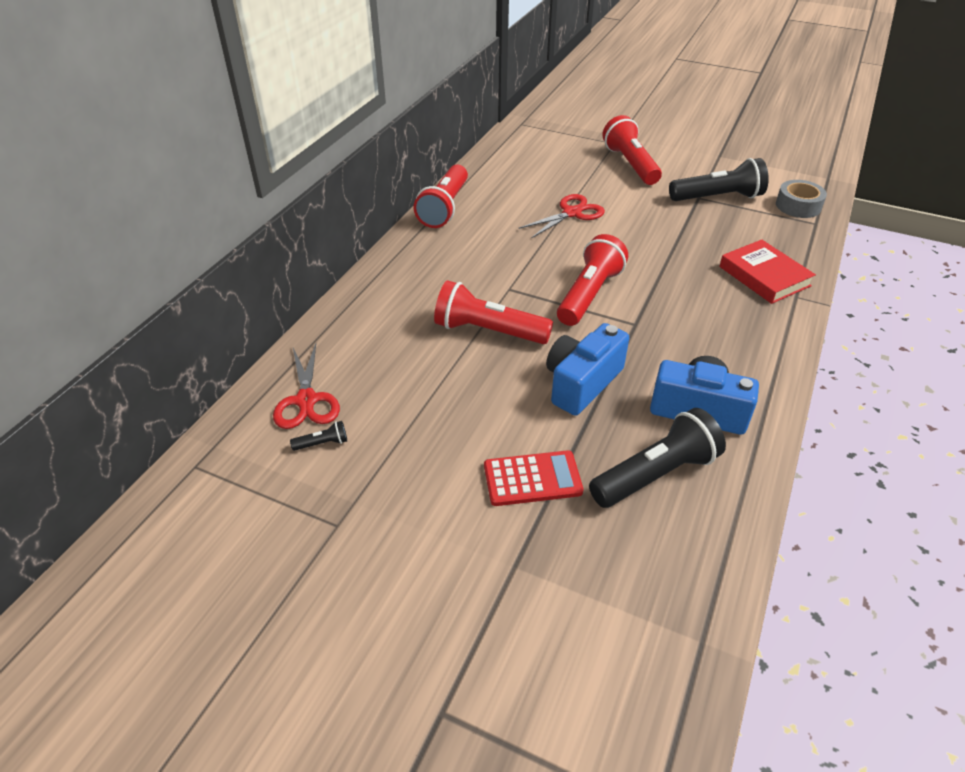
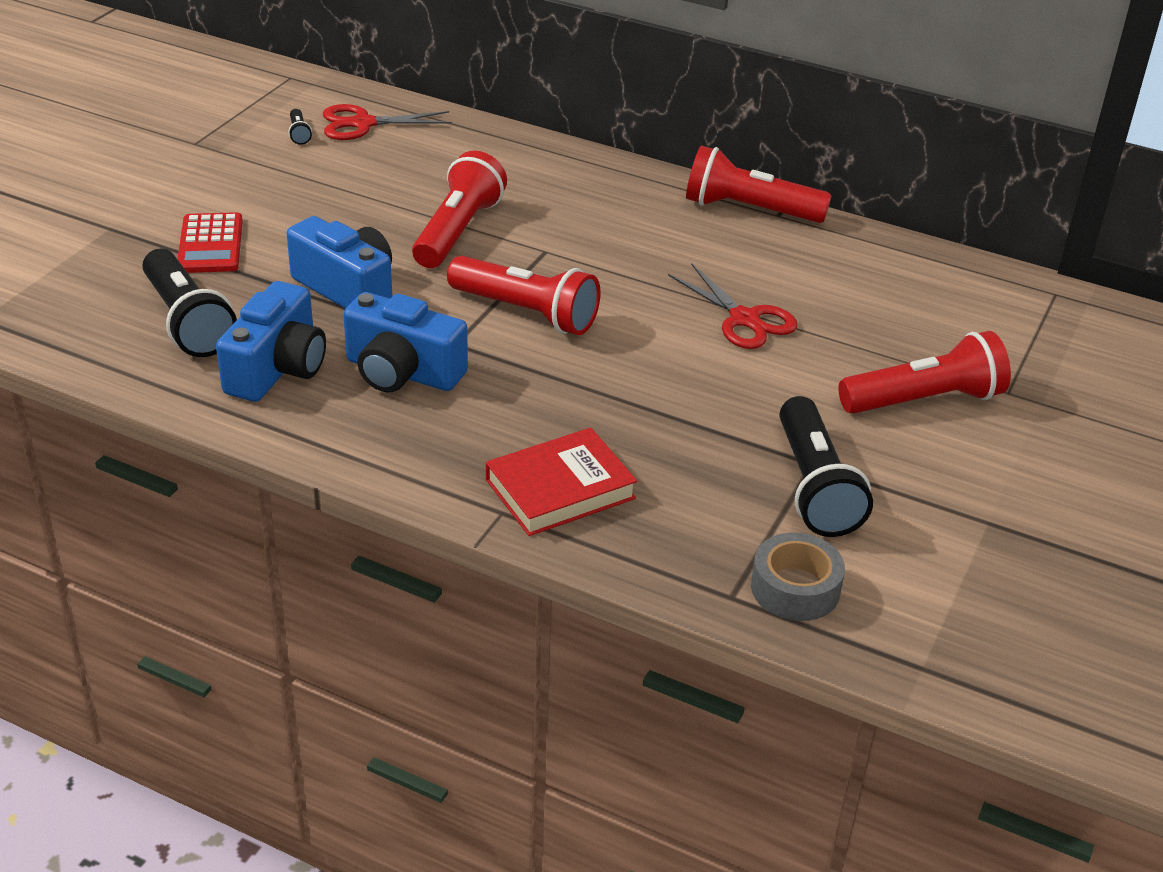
camera: 90 degrees right, 5 degrees down
none -> blue camera [343,292,468,392]

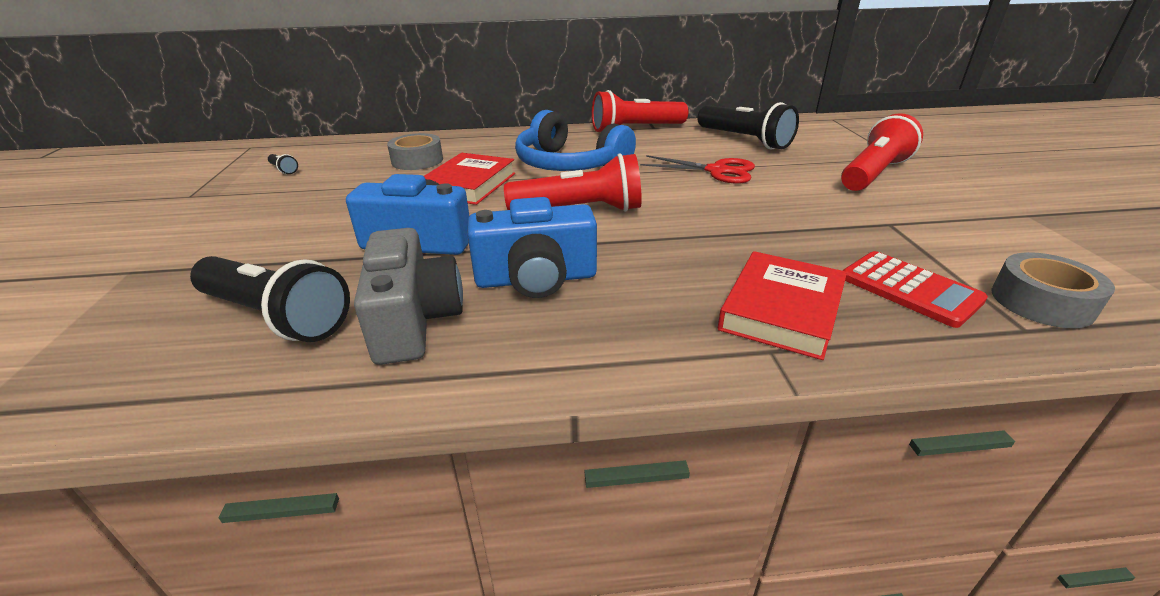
camera: 30 degrees left, 5 degrees down
red calculator [178,212,243,273] -> red calculator moved to [842,251,988,328]
blue camera [216,281,326,402] -> grey camera [354,228,463,365]
red scissors [323,104,452,140] -> none
red flashlight [412,151,507,268] -> red book [424,153,515,205]
black flashlight [780,396,873,537] -> black flashlight moved to [697,102,799,149]
none -> grey tape [387,133,443,170]
none -> blue headphones [515,110,636,171]

